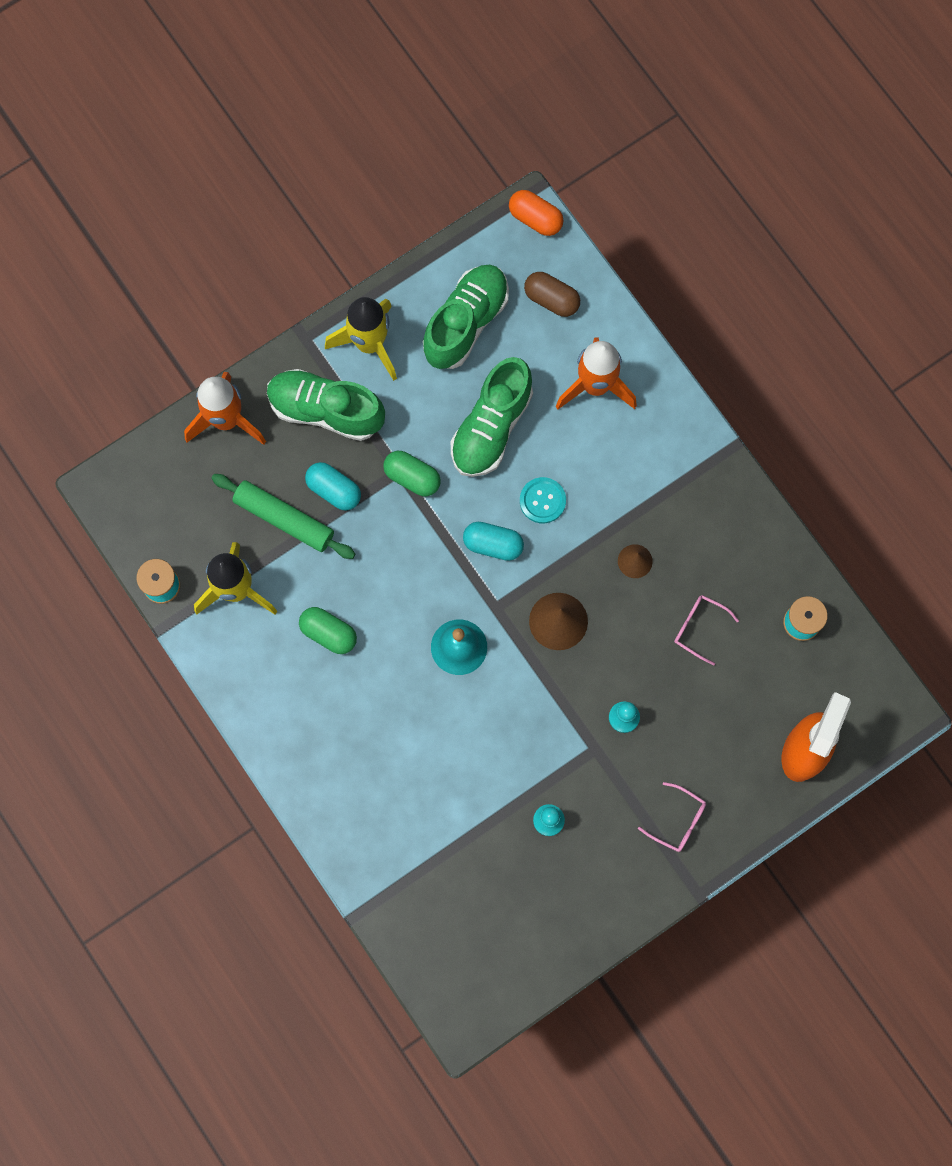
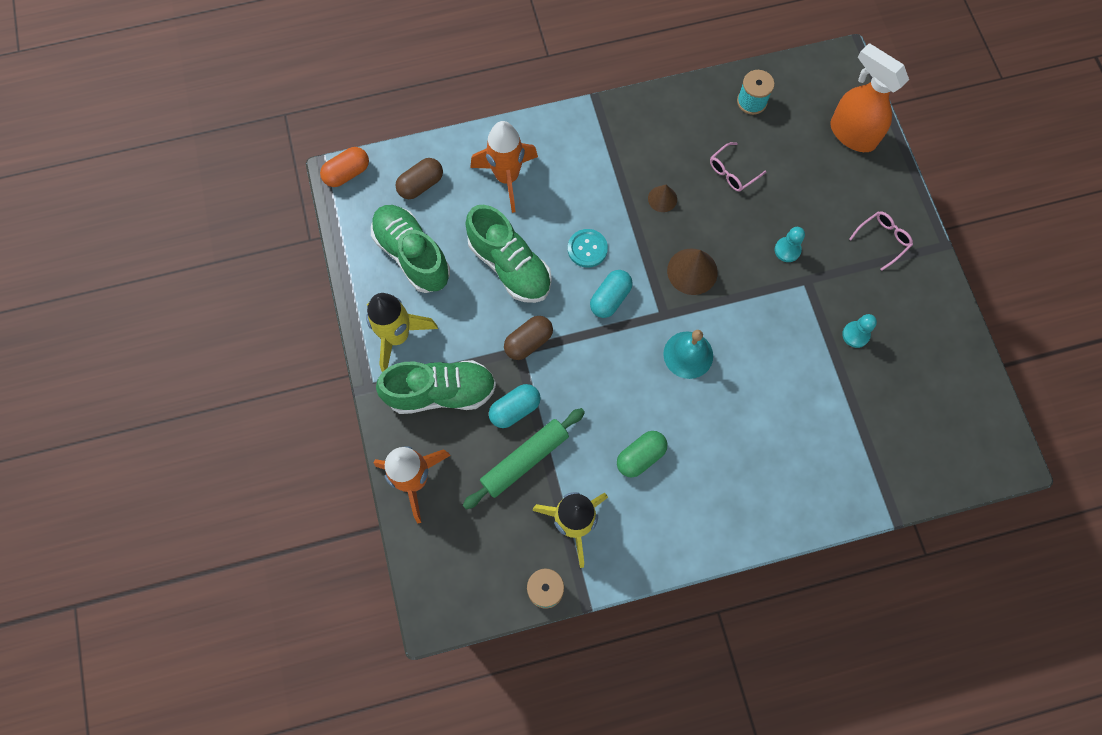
camera: 70 degrees left, 5 degrees down
green shoe [267,369,385,441] -> green shoe turned 135 degrees counterclockwise [376,360,496,414]
green capsule [383,451,441,497] -> brown capsule [504,316,553,360]

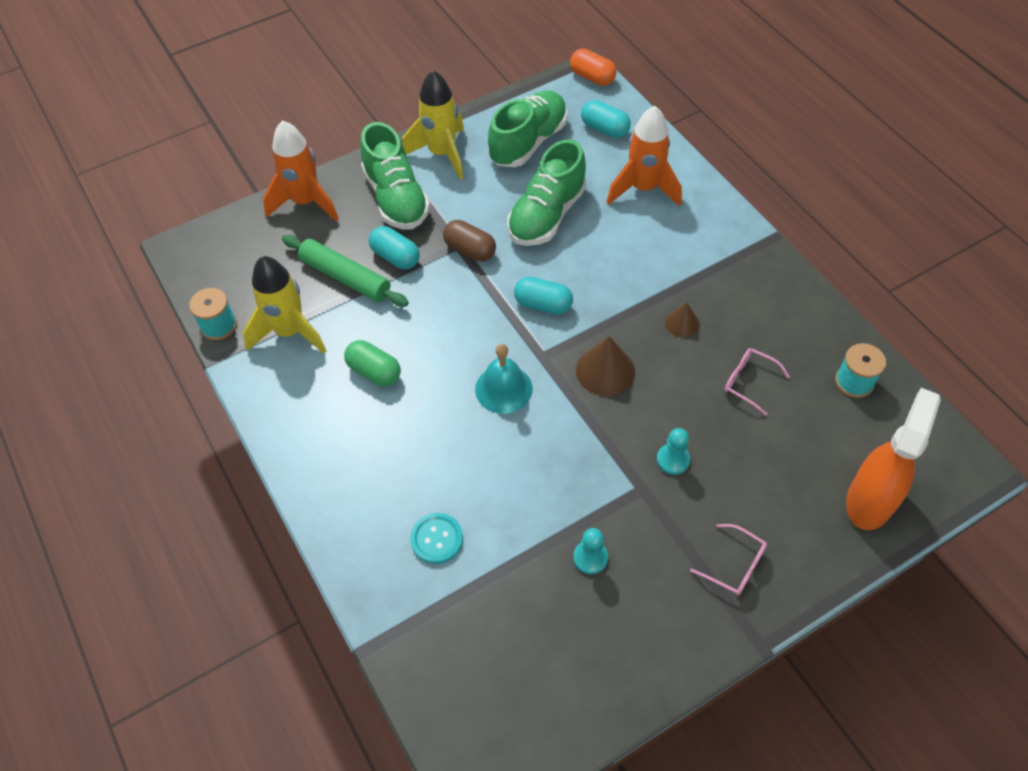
camera: 75 degrees right, 15 degrees down
brown capsule [395,158,443,199] -> turquoise capsule [581,100,631,138]
turquoise button [568,229,608,268] -> turquoise button moved to [410,513,463,564]

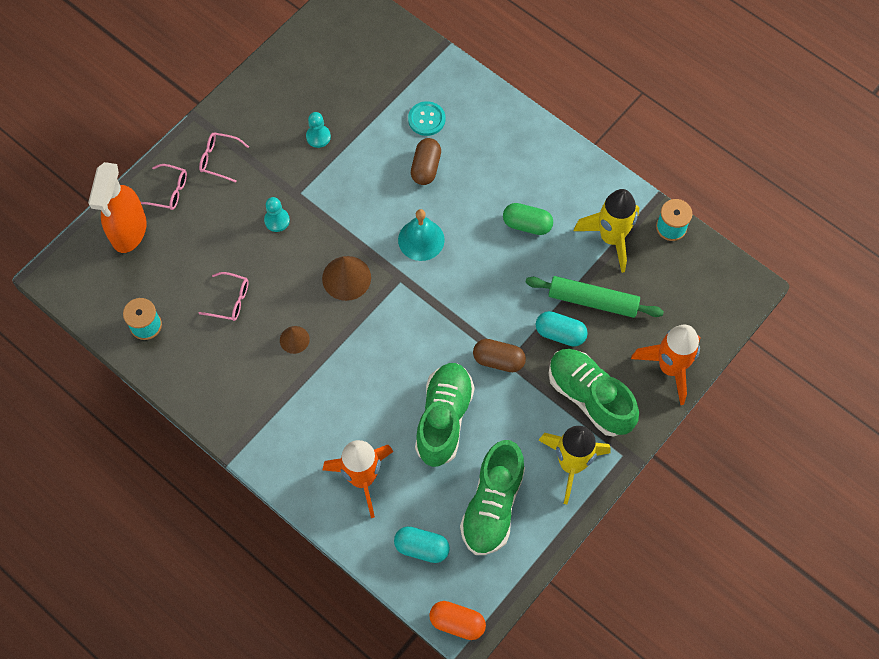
camera: 160 degrees right, 10 degrees up
turquoise capsule [514,277,573,315] -> none
none -> pink glasses [141,164,187,210]
none -> brown capsule [411,138,441,185]

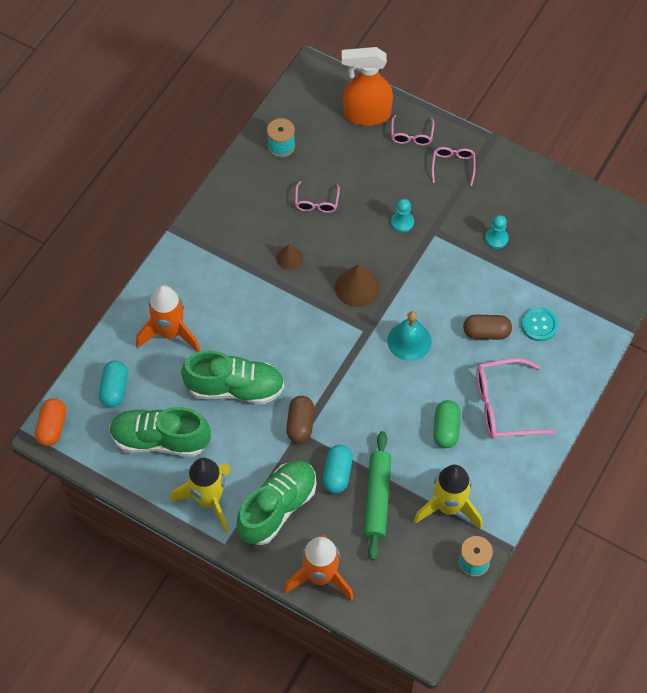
camera: 80 degrees right, 5 degrees down
none -> pink glasses [476,358,556,439]

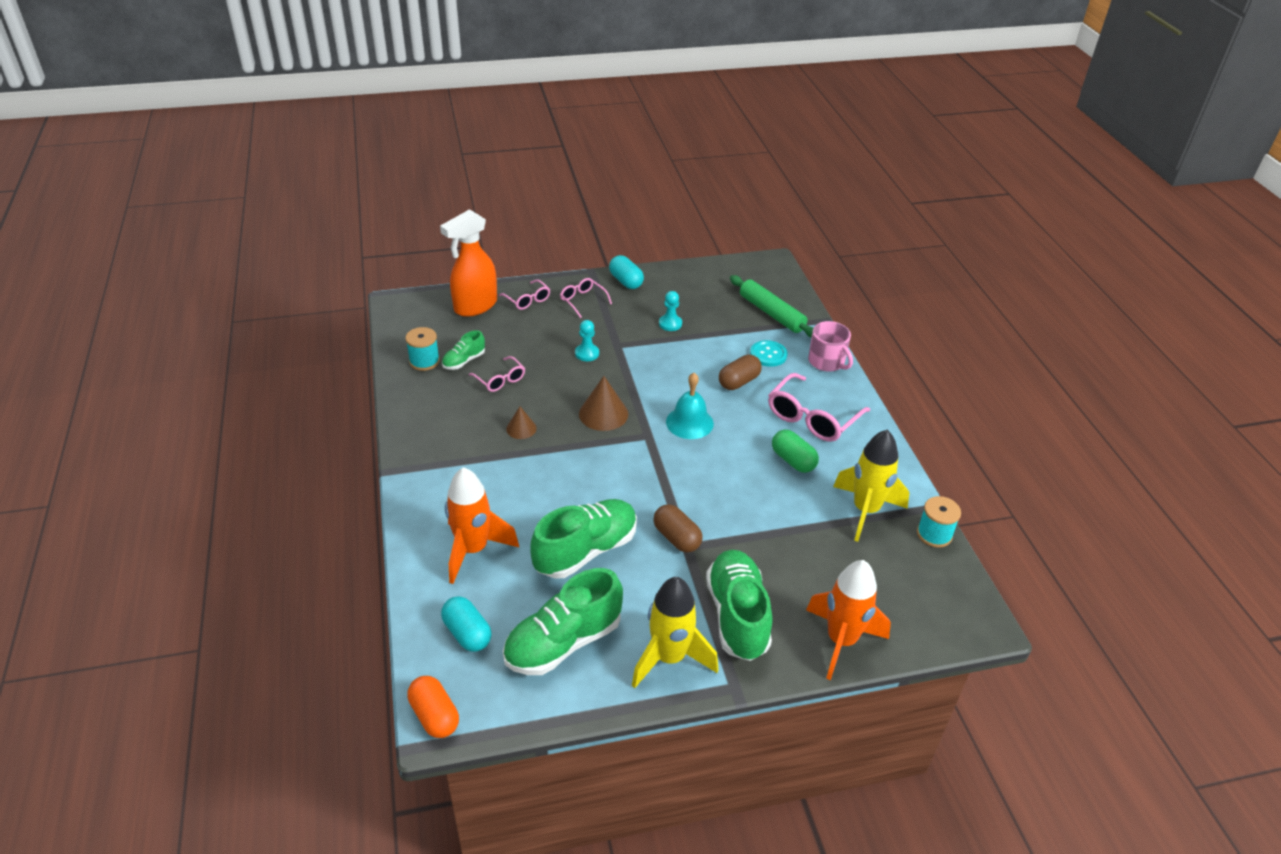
camera: 45 degrees left, 20 degrees down
turquoise capsule [323,445,353,493] -> turquoise capsule moved to [609,255,644,289]
green rolling pin [364,431,391,560] -> green rolling pin moved to [730,275,813,338]
none -> green shoe [442,330,485,370]
none -> pink mug [808,321,853,372]

